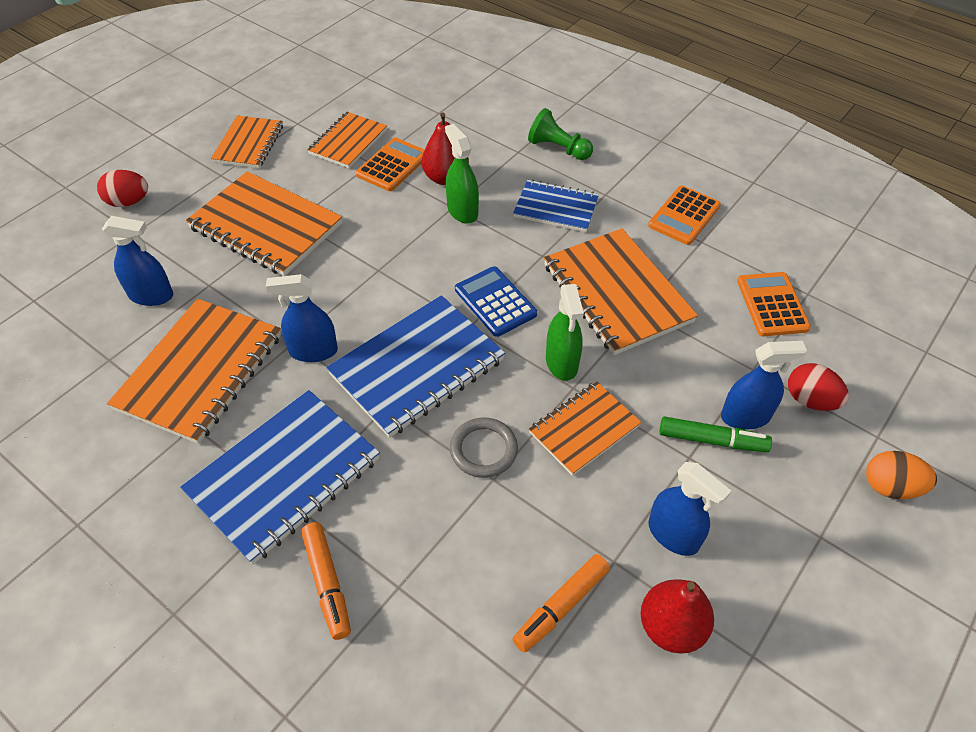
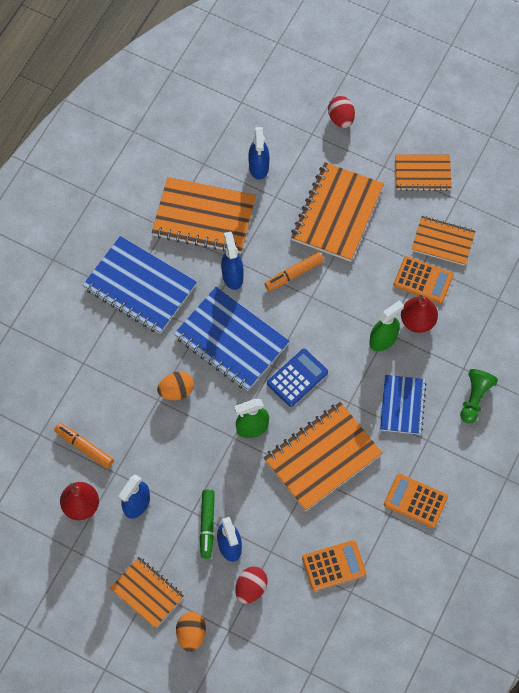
camera: 80 degrees right, 15 degrees up
orange marker [301,522,351,640] -> orange marker moved to [264,252,324,291]
grey ring [450,417,518,478] -> orange egg [157,371,194,400]
orange notebook [529,381,642,476] -> orange notebook moved to [110,557,184,628]

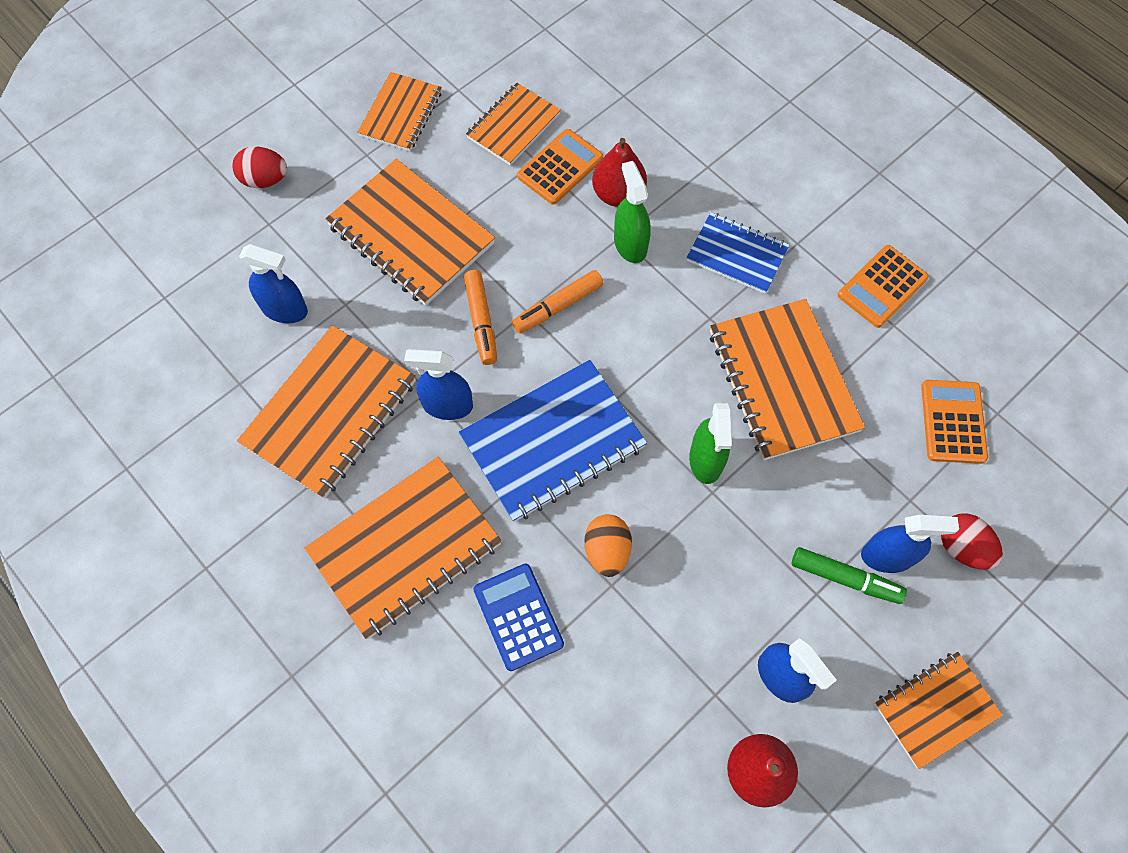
camera: 70 degrees left, 0 degrees up
orange marker [54,423,114,469] -> orange marker moved to [512,270,603,334]
blue notebook [83,236,197,334] -> orange notebook [304,457,502,639]
orange egg [176,612,206,652] -> none
blue calculator [267,349,328,407] -> blue calculator moved to [473,563,564,671]
green pawn [460,369,498,424] -> none

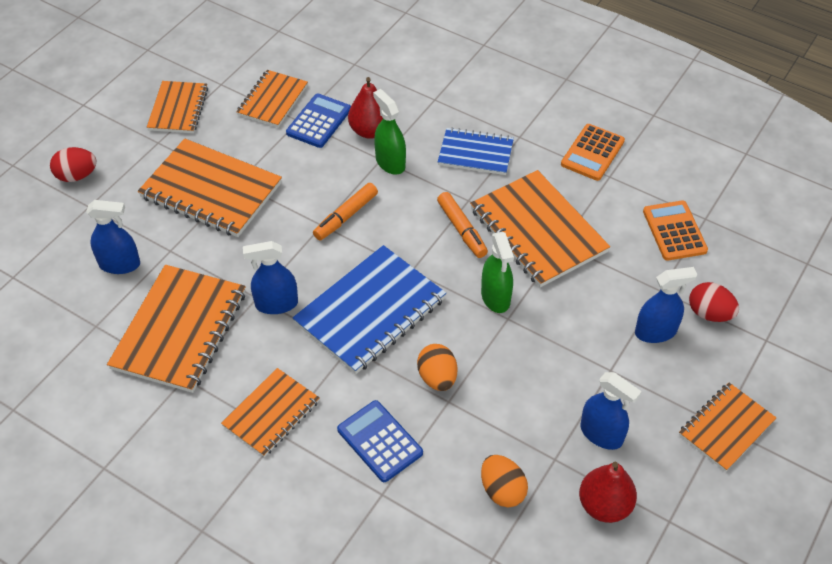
camera: 15 degrees left, 15 degrees down
orange notebook [304,457,502,639] -> orange notebook [221,368,320,457], size x0.60
orange marker [464,270,497,365] -> orange marker moved to [437,192,488,258]
orange calculator [517,129,603,205] -> blue calculator [286,94,351,148]
green marker [792,547,907,604] -> none
none -> orange egg [481,455,528,507]

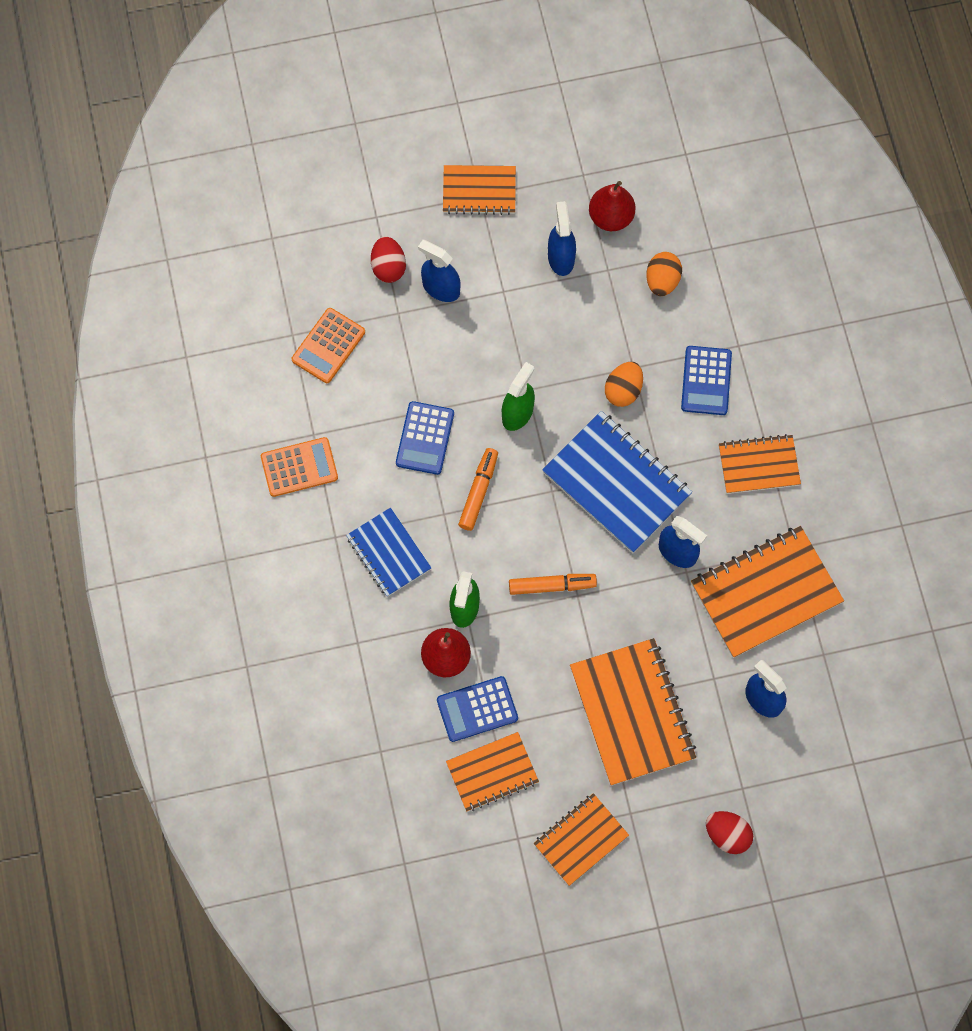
camera: 135 degrees left, 20 degrees up
blue notebook [292,245,446,374] -> blue notebook turned 45 degrees clockwise [542,411,692,553]
orange notebook [470,170,610,287] -> blue calculator [396,401,454,475]

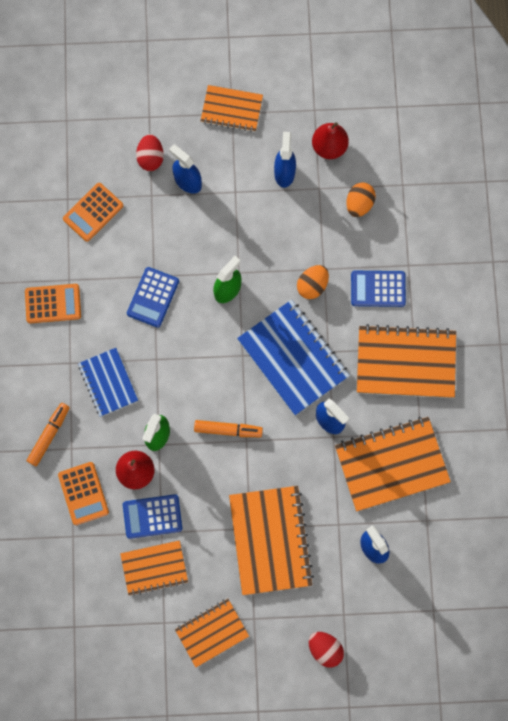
camera: 10 degrees right, 5 degrees up
orange marker [458,448,498,531] -> orange marker moved to [27,403,70,466]
blue calculator [681,346,732,415] -> blue calculator turned 75 degrees clockwise [351,271,406,307]
orange notebook [719,434,801,494] -> orange notebook [357,324,456,398], size x1.65
none -> orange calculator [58,462,109,525]

